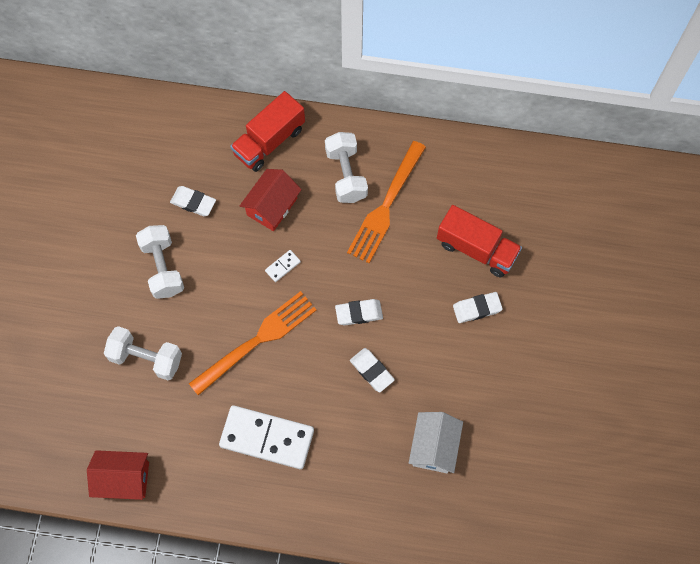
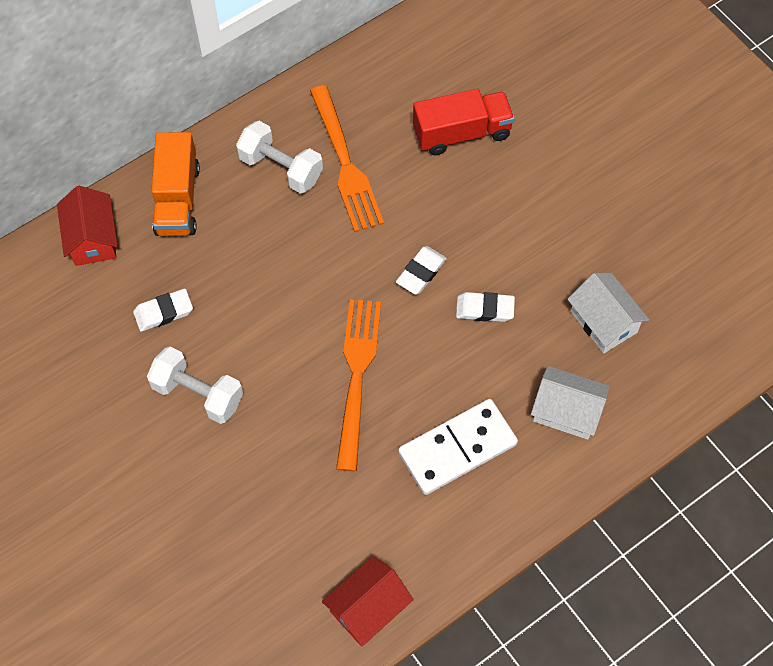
camera: 45 degrees left, 5 degrees down
white dumbbell [104,326,182,380] -> none
red truck [230,91,305,172] -> orange truck [152,132,200,236]
red house [240,169,302,231] -> red house moved to [57,186,118,266]
white domino [265,250,301,282] -> none
white eraser [453,292,503,323] -> none
none -> white house [531,366,610,440]

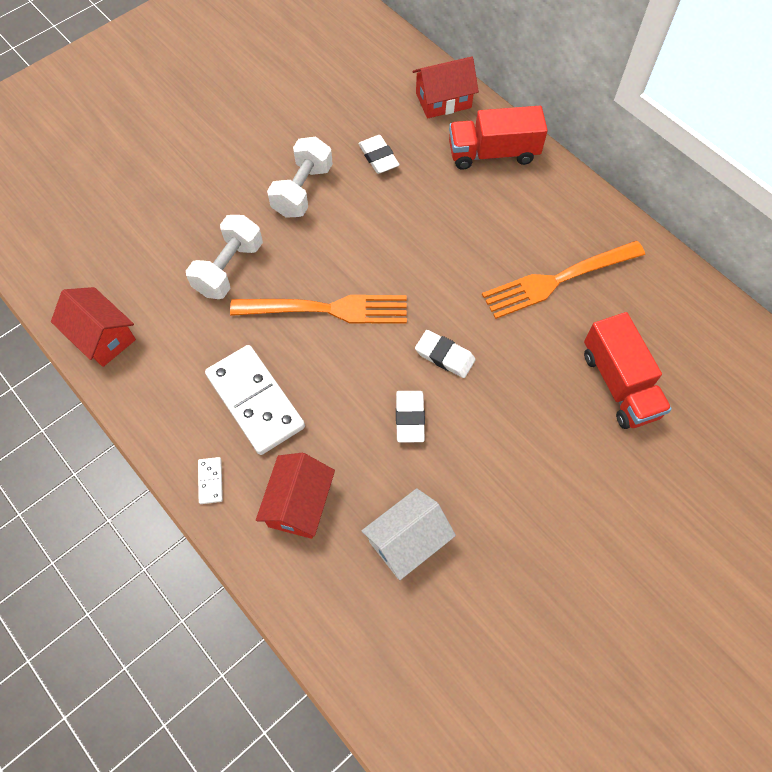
camera: 85 degrees right, 0 degrees up
orange truck [152,132,200,236] -> red truck [449,106,548,170]
white dumbbell [236,121,323,194] -> white dumbbell moved to [186,215,263,299]
white house [531,366,610,440] -> red house [256,453,335,539]
none -> white domino [198,457,223,504]

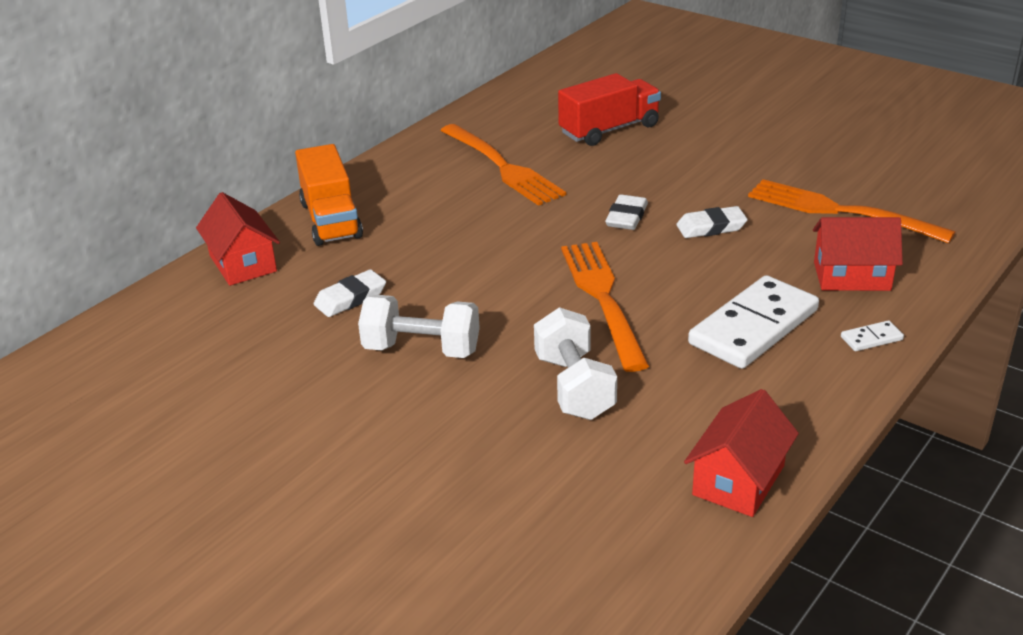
camera: 100 degrees left, 30 degrees down
white dumbbell [186,215,263,299] -> white dumbbell turned 60 degrees clockwise [534,307,617,420]
white house [361,488,456,580] -> orange fork [748,179,955,244]
red truck [449,106,548,170] -> orange truck [295,144,363,246]

